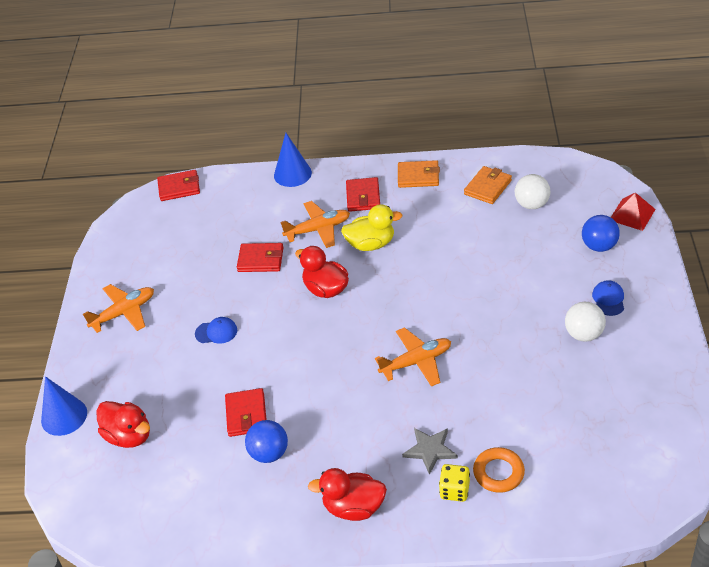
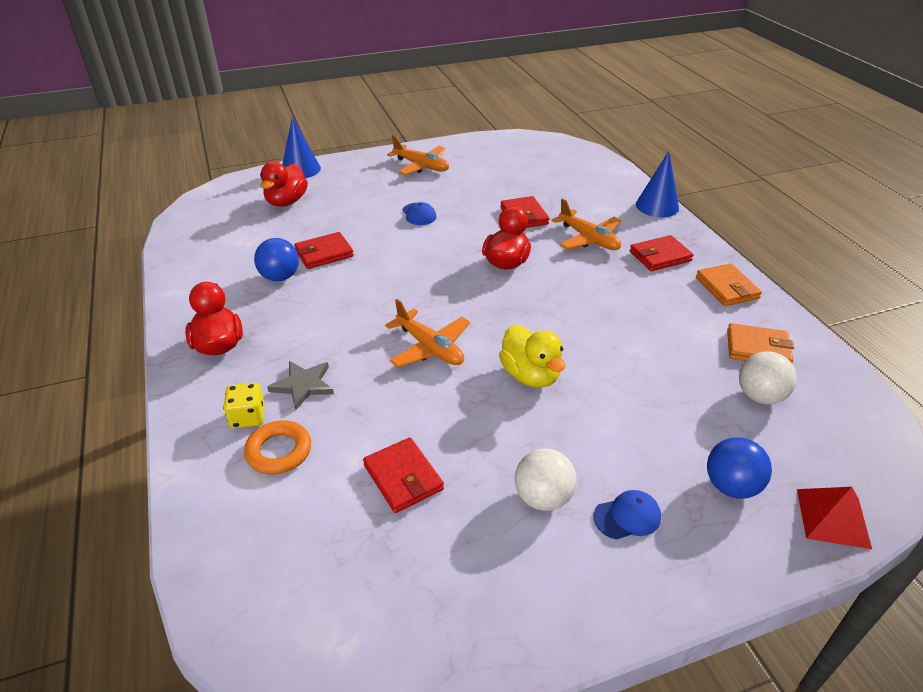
camera: 65 degrees right, 5 degrees down
red wallet [157,170,200,201] -> red wallet moved to [363,437,444,513]
yellow duck [341,204,402,251] -> yellow duck moved to [499,324,565,388]

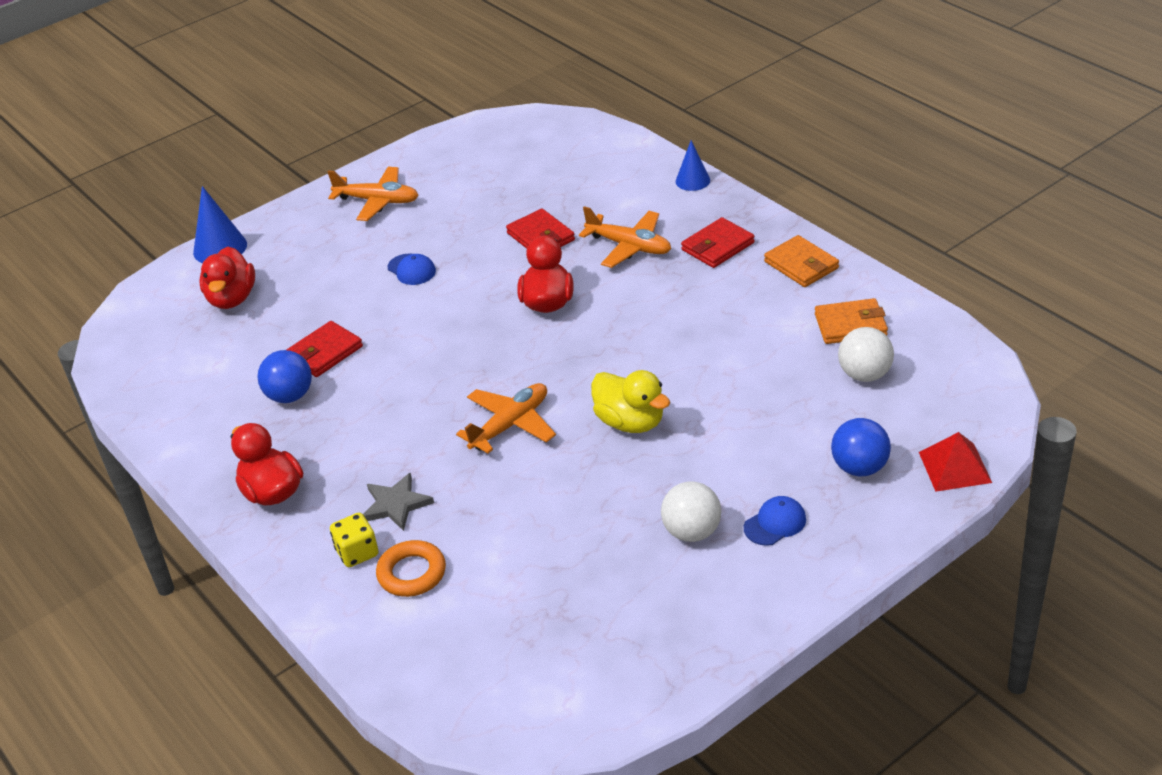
camera: 15 degrees left, 0 degrees up
red wallet [363,437,444,513] -> none
orange plane [385,299,470,367] -> orange plane turned 75 degrees counterclockwise [456,383,556,453]
blue cone [636,151,679,217] -> blue cone [676,140,710,191], size x0.65

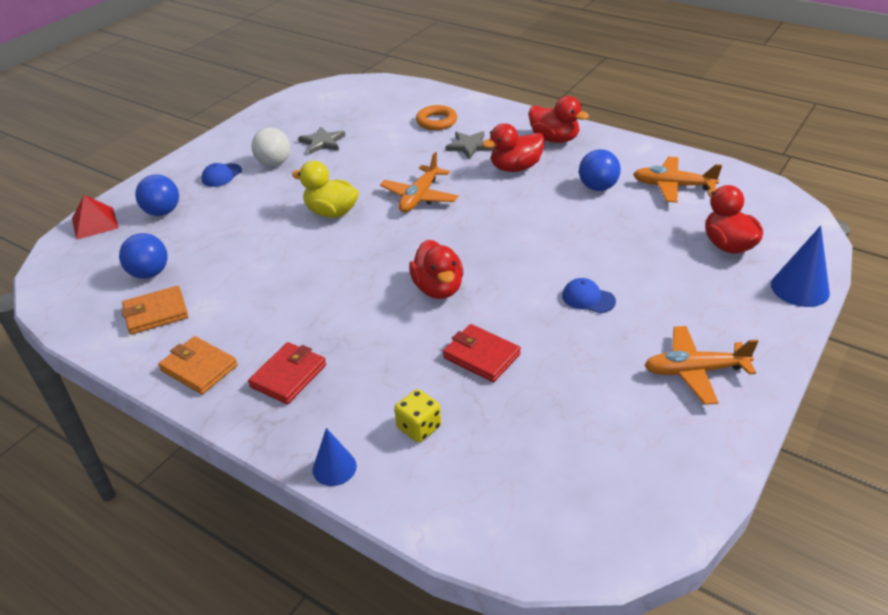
camera: 160 degrees right, 0 degrees up
red wallet [286,321,363,377] -> none
yellow dice [330,513,379,567] -> yellow dice moved to [394,389,441,443]
orange plane [579,206,671,268] -> orange plane moved to [633,157,722,203]
white ball [838,327,894,382] -> blue ball [119,233,168,279]
none -> grey star [298,126,345,154]
none -> red duck [482,123,545,172]

